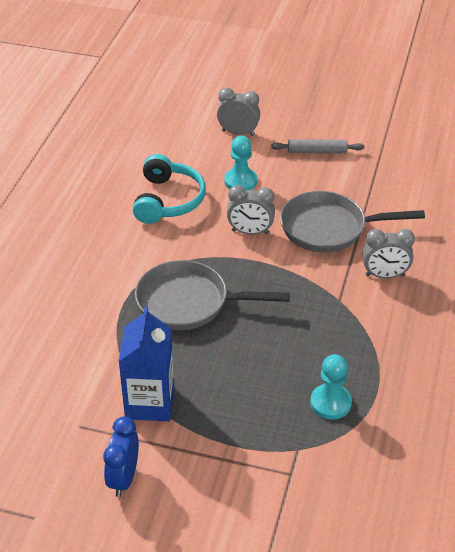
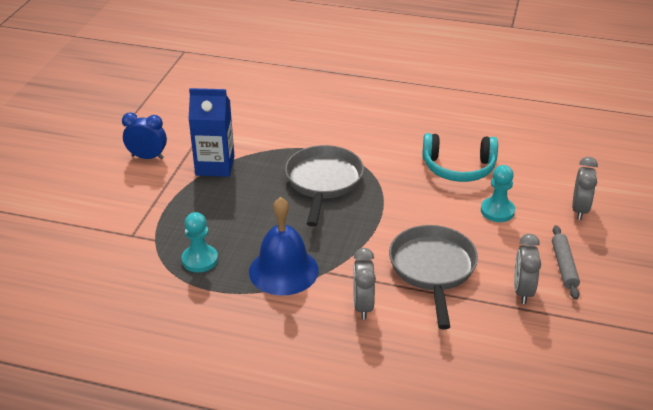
camera: 90 degrees right, 5 degrees down
grey clock [227,185,275,235] -> grey clock moved to [514,234,541,304]
none -> blue bell [249,197,319,295]

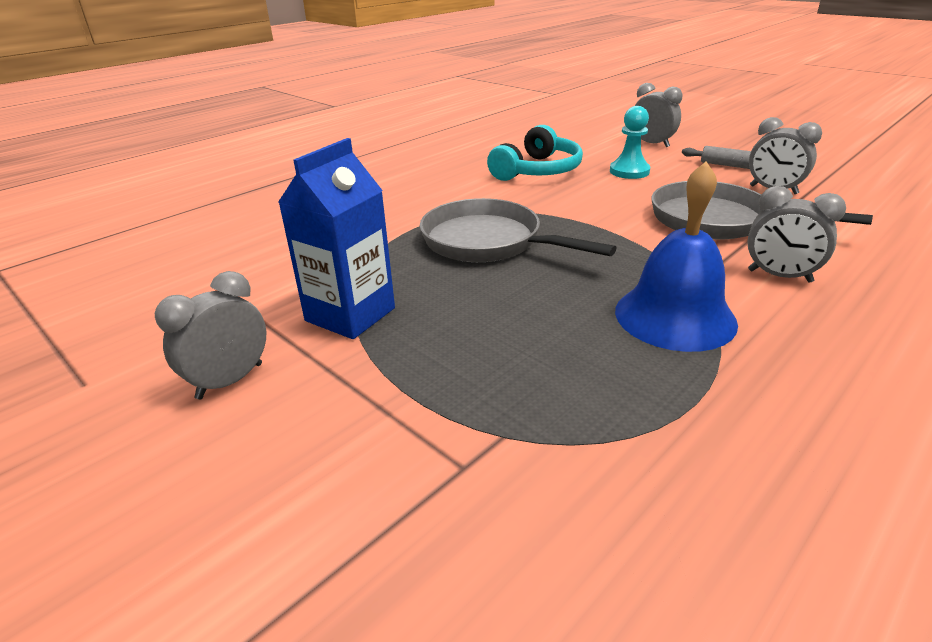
camera: 60 degrees left, 5 degrees down
blue clock [122,112,167,160] -> grey clock [155,271,266,399]
turquoise pawn [182,212,218,272] -> none

